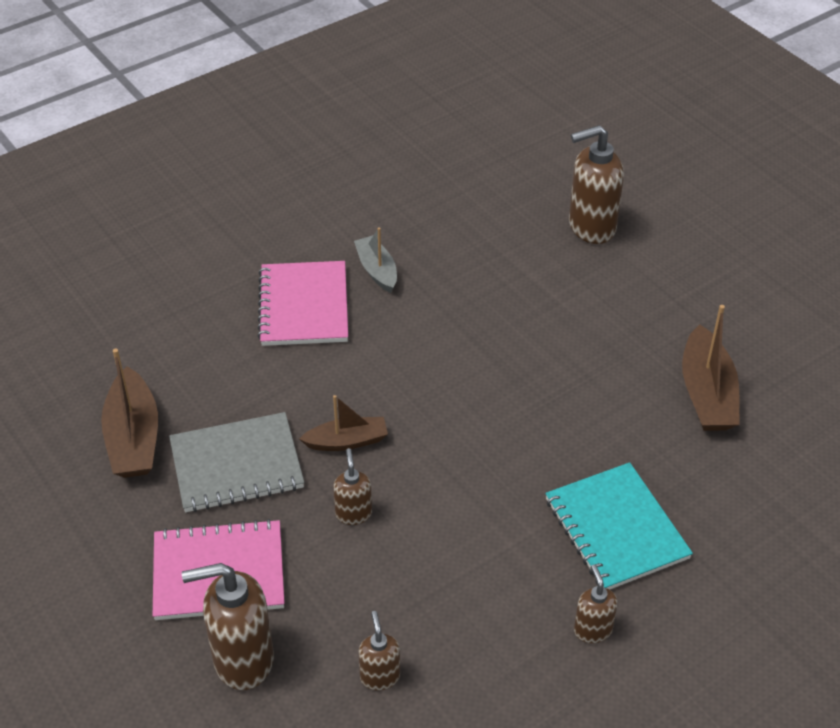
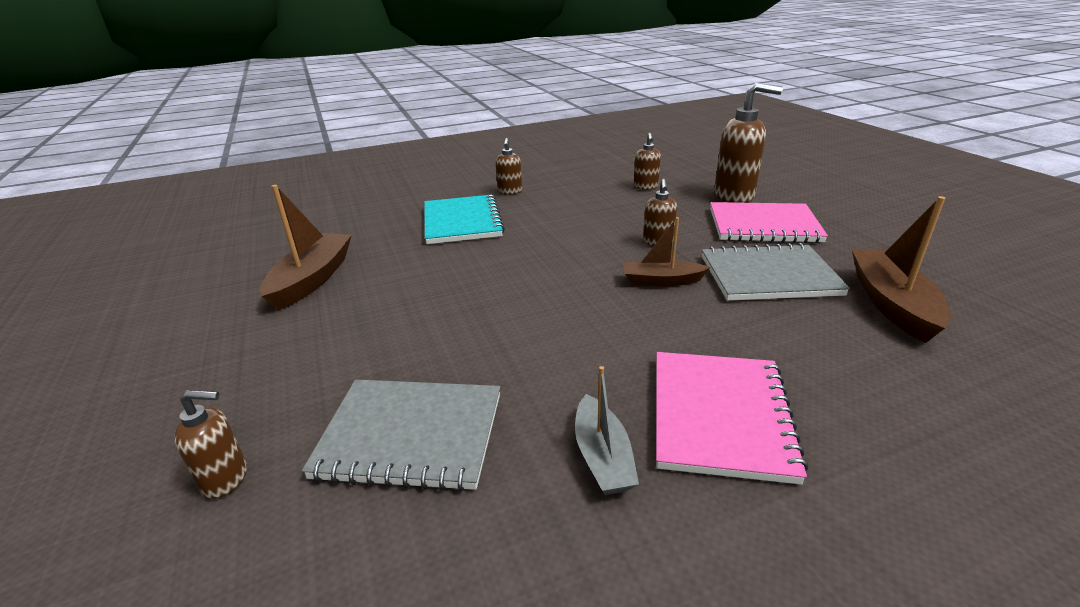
camera: 165 degrees left, 15 degrees down
brown soap dispenser [569,125,624,244] -> brown soap dispenser [174,390,247,499], size x0.53
none -> grey notebook [302,380,500,492]

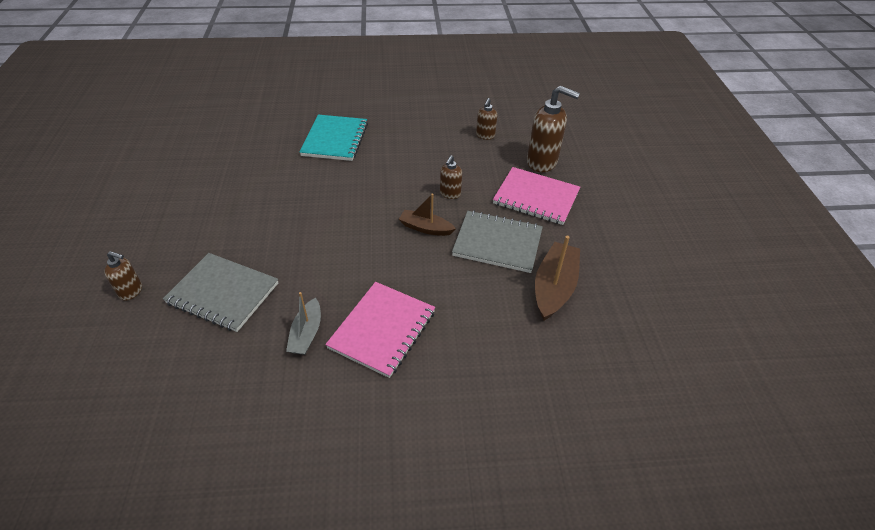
camera: 15 degrees right, 15 degrees up
brown boat [260,185,352,310] -> none
brown soap dispenser [495,138,522,195] -> none

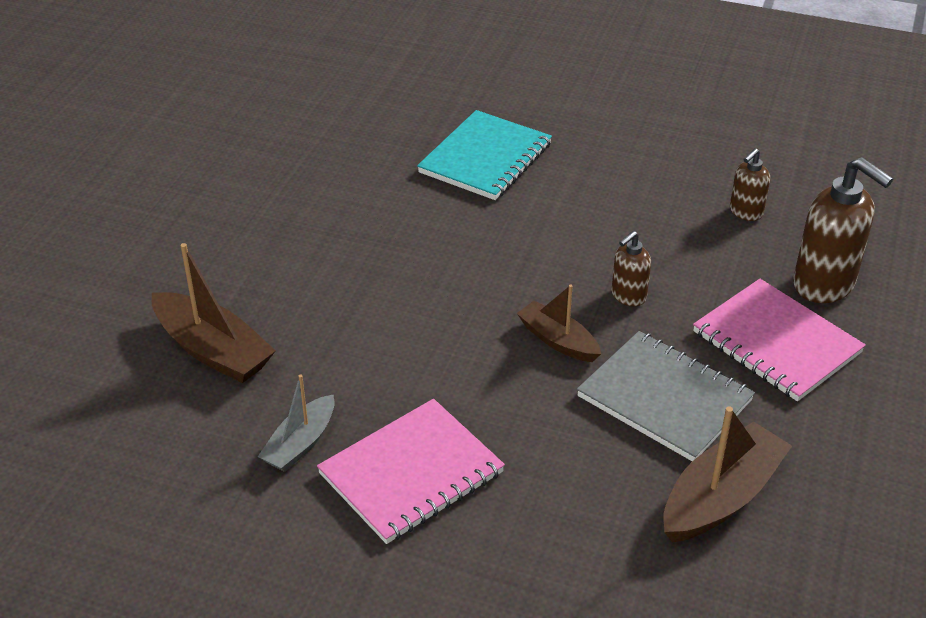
camera: 25 degrees right, 5 degrees down
brown soap dispenser [104,251,142,301] -> none
grey notebook [163,253,278,332] -> brown boat [152,243,276,383]

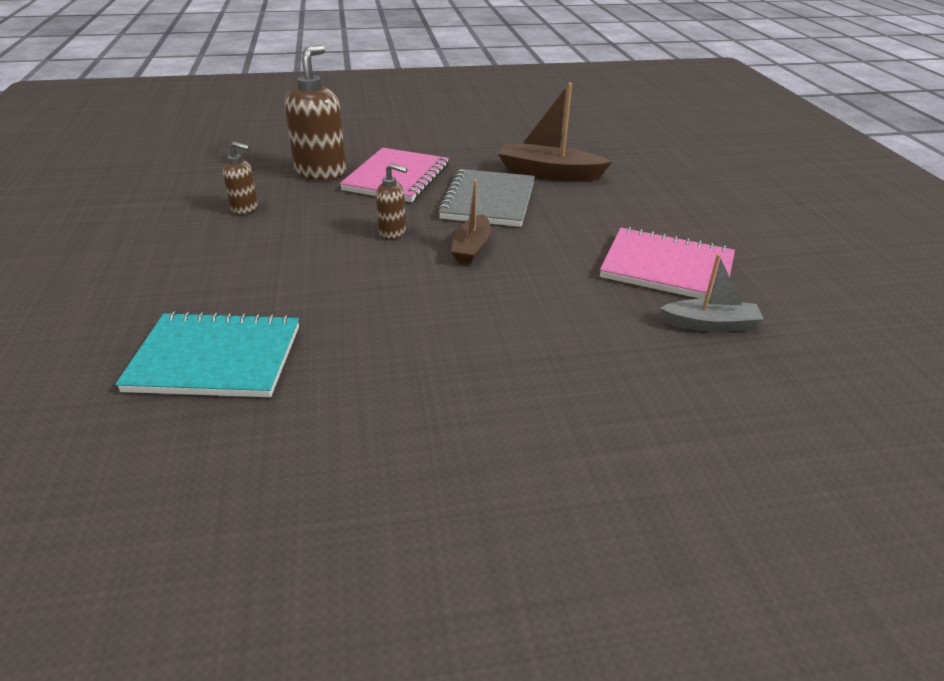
camera: 120 degrees left, 5 degrees down
brown boat [152,243,276,383] -> none

